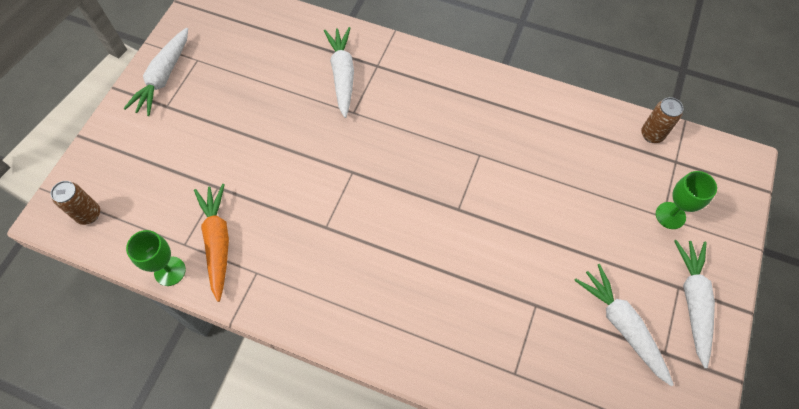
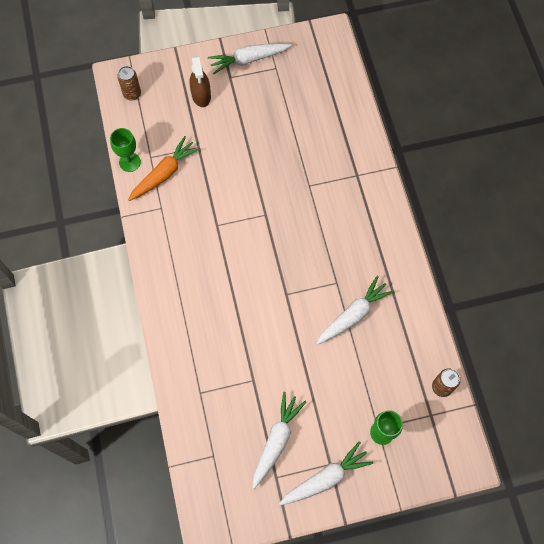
camera: 55 degrees right, 5 degrees up
white carrot [324,27,354,118] -> white carrot moved to [316,275,394,345]
none -> brown spray bottle [190,56,211,107]

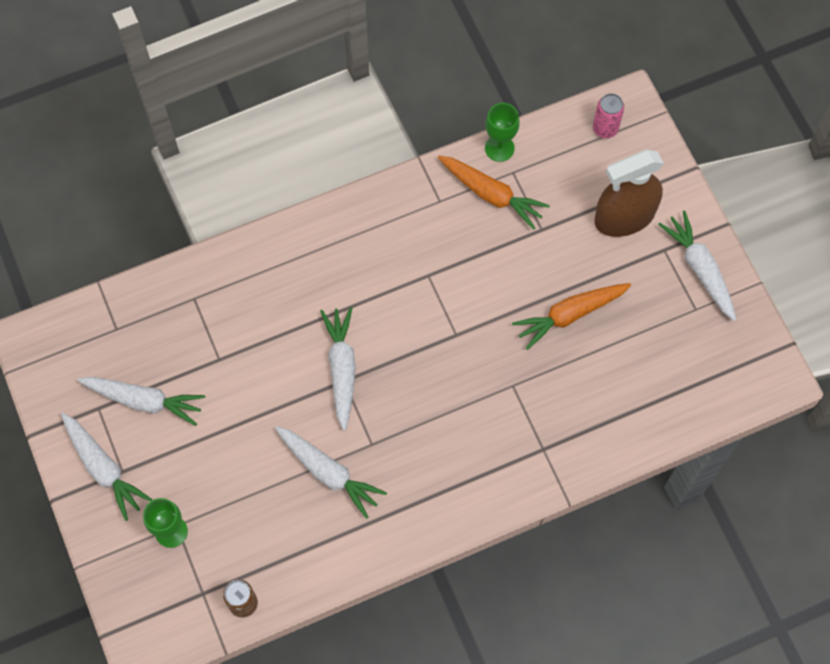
camera: 80 degrees right, 0 degrees up
brown can [117,66,141,101] -> pink can [593,93,624,138]
brown spray bottle [190,56,211,107] -> brown spray bottle [594,150,664,237], size x1.53
none -> white carrot [320,307,356,430]
none -> orange carrot [512,283,631,350]

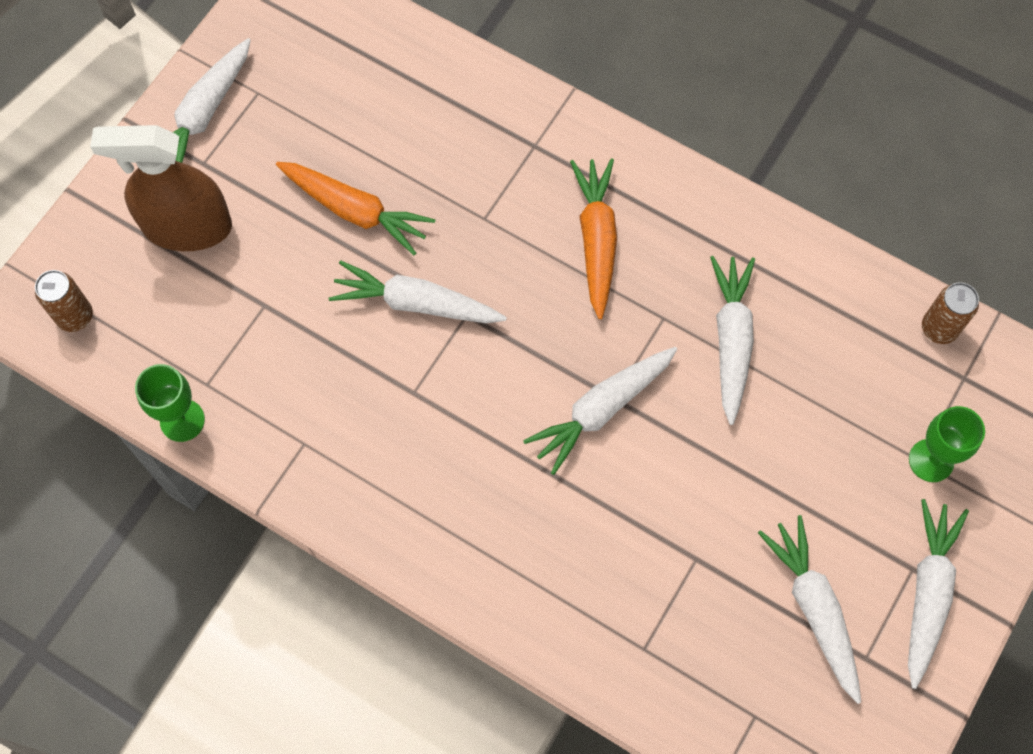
camera: 125 degrees left, 0 degrees up
orange carrot [438,156,550,230] -> orange carrot moved to [570,158,617,319]
pink can [593,93,624,138] -> brown can [35,270,93,332]
brown spray bottle [594,150,664,237] -> brown spray bottle turned 150 degrees clockwise [90,125,232,251]
none -> white carrot [329,261,507,323]

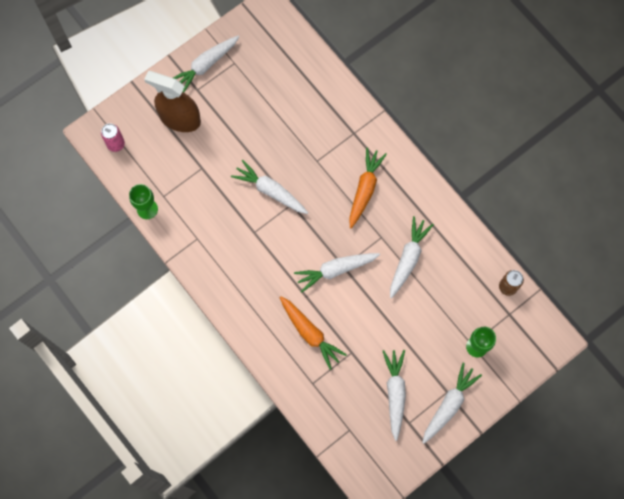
camera: 20 degrees right, 5 degrees up
brown can [35,270,93,332] -> pink can [101,123,125,152]
orange carrot [276,162,435,255] -> orange carrot moved to [279,296,347,370]

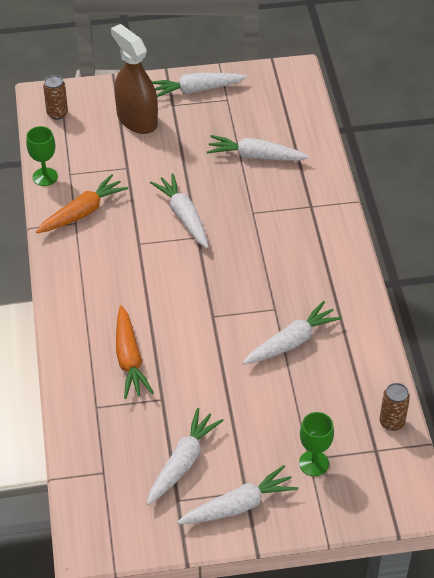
camera: 30 degrees right, 25 degrees down
pink can [101,123,125,152] -> brown can [43,75,68,120]
white carrot [294,253,380,292] -> white carrot moved to [207,135,310,161]
orange carrot [349,147,387,228] -> orange carrot moved to [36,174,128,233]

